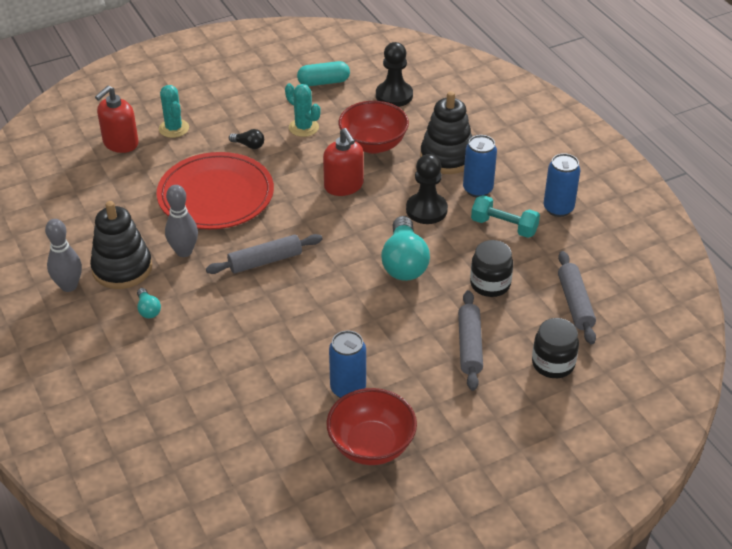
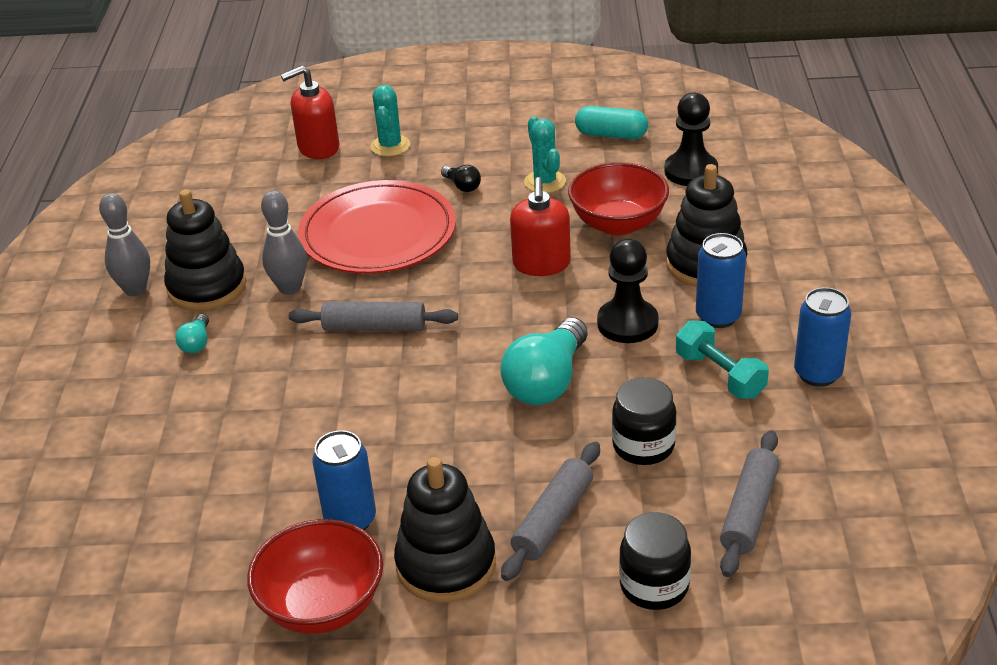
camera: 30 degrees right, 5 degrees down
none -> black stacking toy [394,457,496,603]

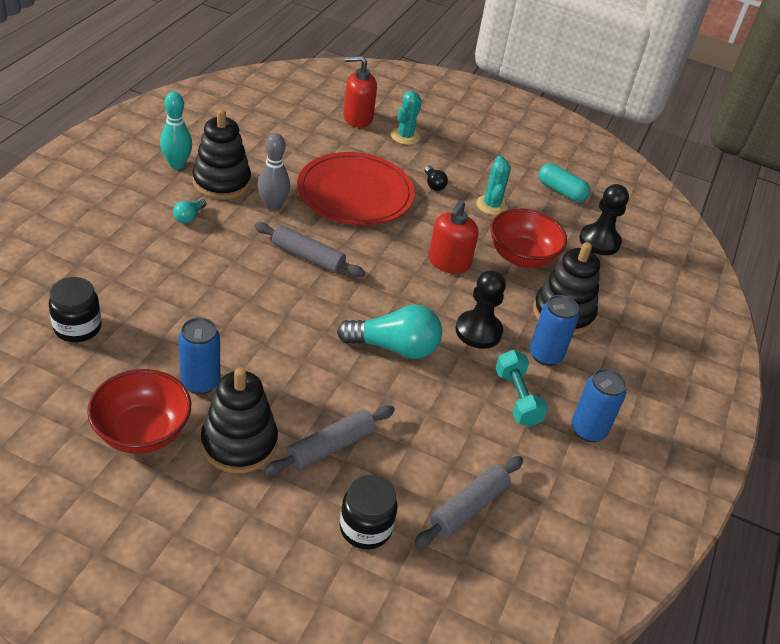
camera: 15 degrees right, 5 degrees up
grey bowling pin [99,193,150,296] -> turquoise bowling pin [160,92,192,169]
turquoise light bulb [500,318,588,405] -> turquoise light bulb turned 135 degrees counterclockwise [337,305,442,359]
black jar [612,377,677,465] -> black jar moved to [49,277,102,342]

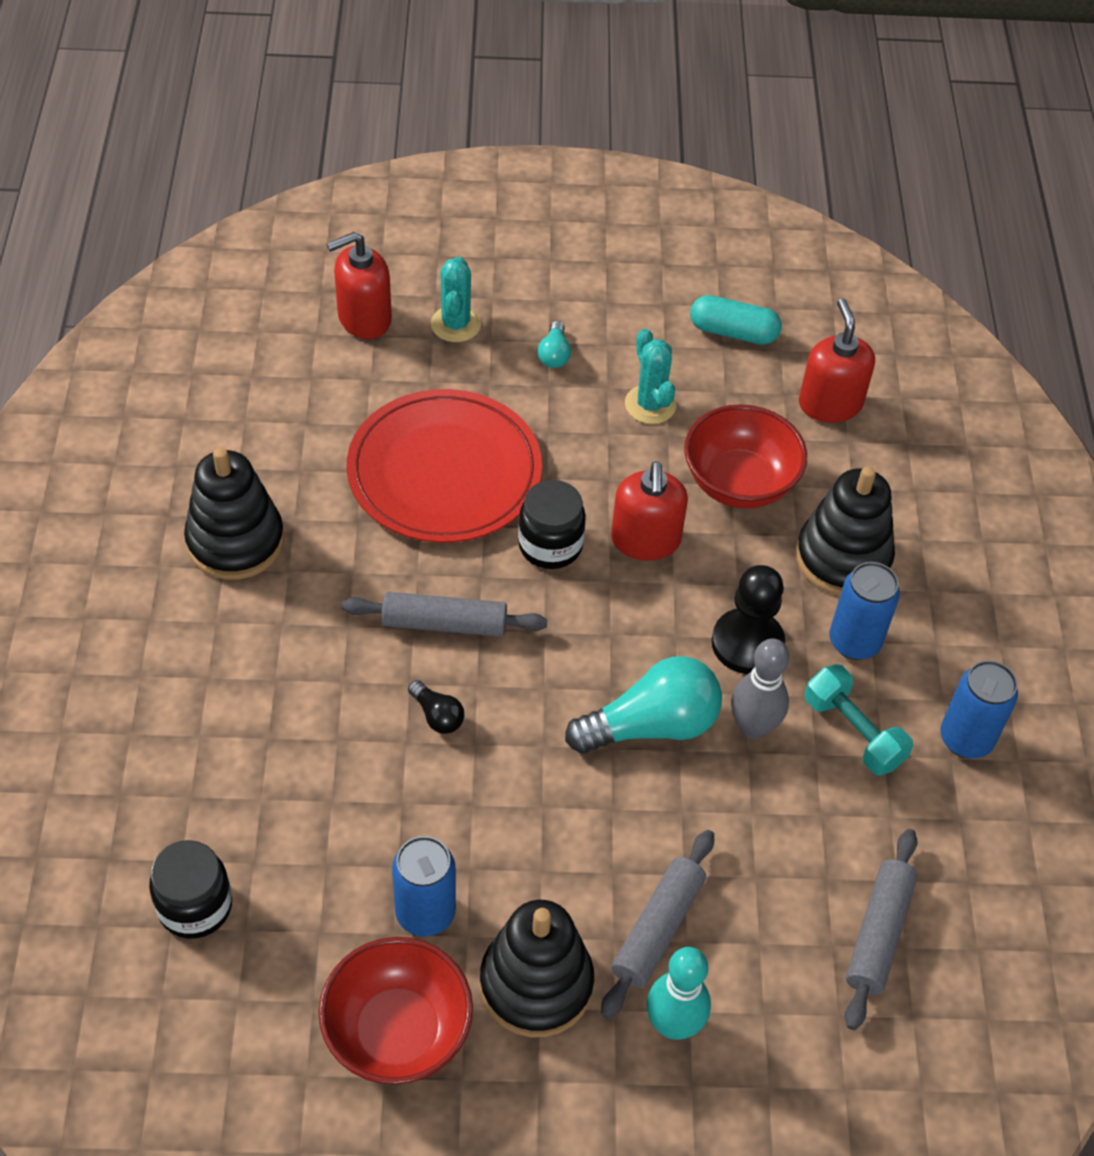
camera: 20 degrees left, 10 degrees up
turquoise bowling pin [160,92,192,169] -> turquoise bowling pin moved to [646,947,711,1040]
turquoise light bulb [173,198,206,223] -> turquoise light bulb moved to [538,321,571,368]
grey bowling pin [257,133,290,211] -> grey bowling pin moved to [731,639,790,739]
black jar [340,475,397,549] -> black jar moved to [518,480,586,569]
black light bulb [425,166,448,191] -> black light bulb moved to [408,680,464,734]
black pawn [579,184,629,255] -> red soap dispenser [799,298,875,423]

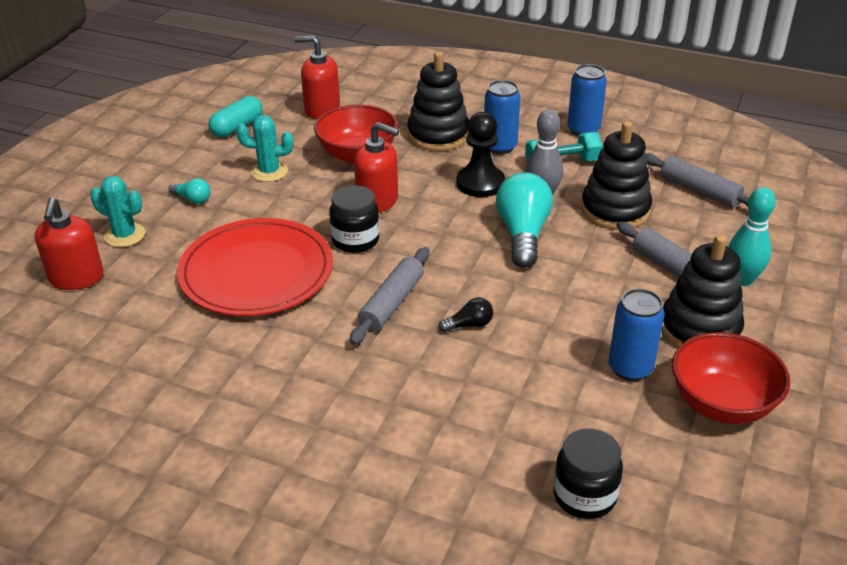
camera: 65 degrees left, 15 degrees down
black stacking toy [184,447,284,580] -> black stacking toy moved to [581,121,652,230]

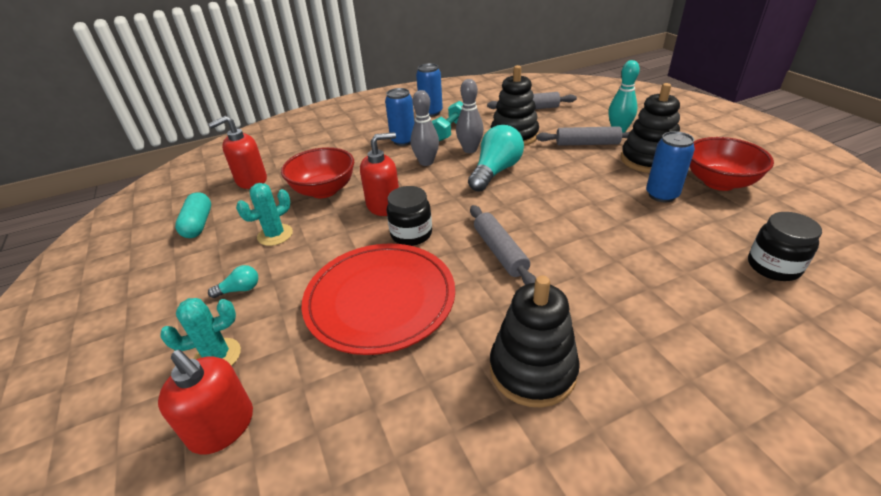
camera: 45 degrees left, 0 degrees up
black stacking toy [407,52,469,151] -> black stacking toy moved to [490,276,580,408]
black light bulb [438,297,493,333] -> none
black pawn [456,112,505,197] -> grey bowling pin [411,90,439,166]
turquoise light bulb [496,172,553,268] -> turquoise light bulb turned 75 degrees clockwise [468,125,524,192]

